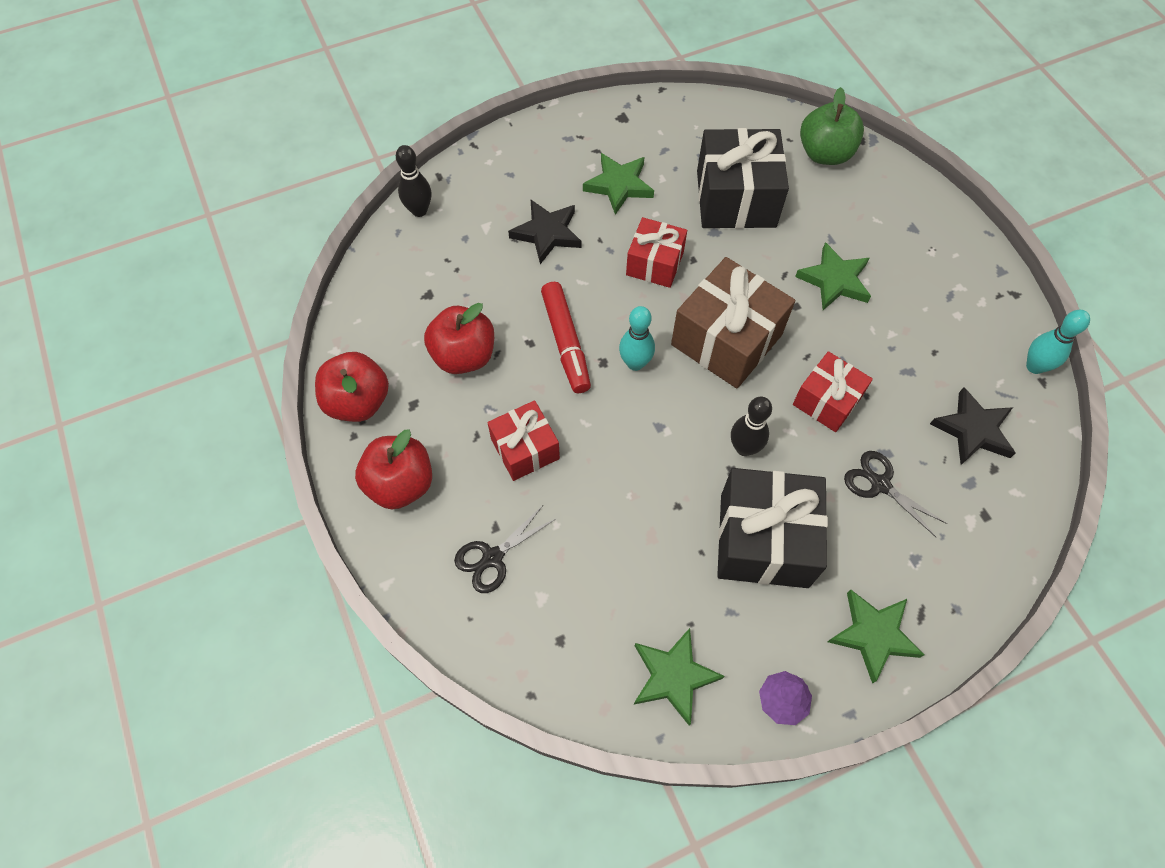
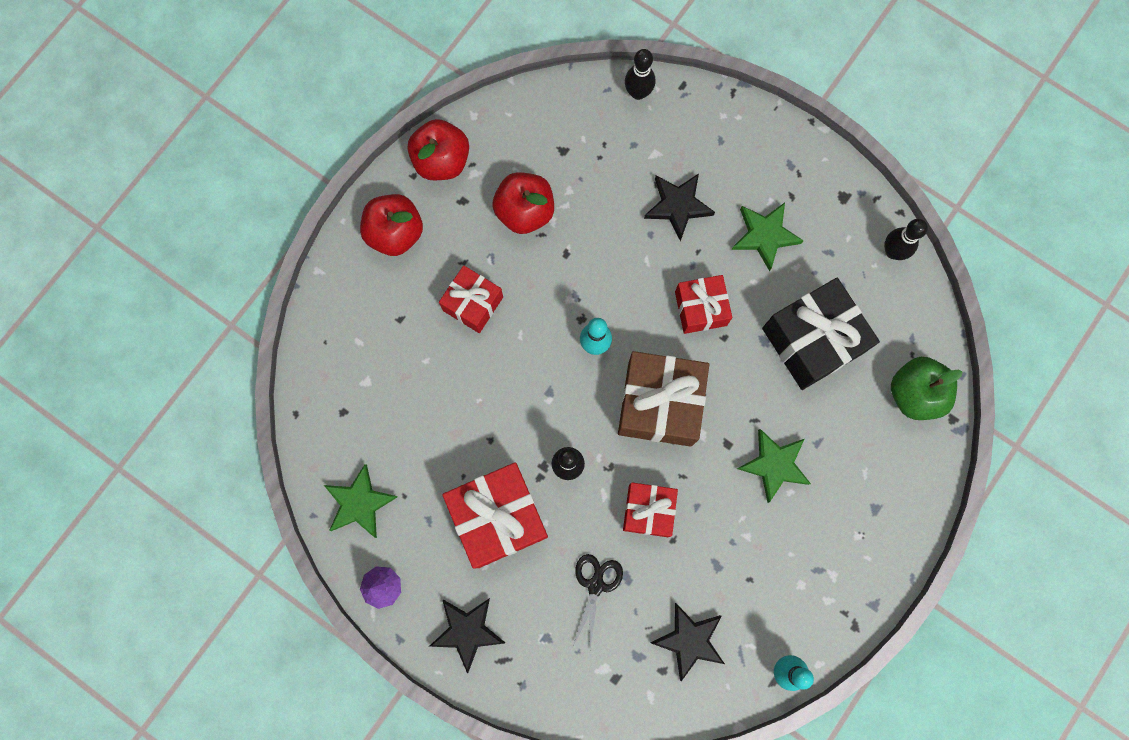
camera: 60 degrees right, 15 degrees up
black scissors [454,504,557,593] -> none
red marker [541,282,591,393] -> none
black gift [717,468,828,588] -> red gift [442,462,548,568]
green star [828,589,925,684] -> black star [429,598,505,674]
none -> black bowling pin [884,219,928,260]

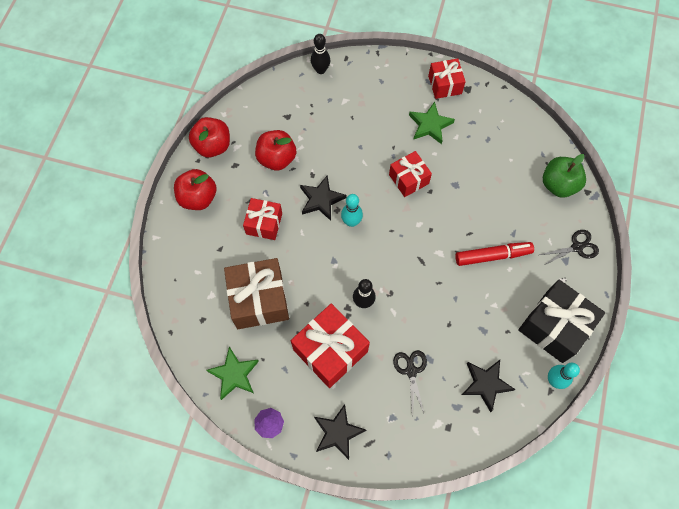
camera: 20 degrees left, 10 degrees down
brown gift [618,351,709,447] -> brown gift moved to [224,258,289,329]
red gift [623,483,678,537] -> red gift moved to [428,58,466,99]
black star [644,174,715,241] -> black star moved to [300,176,346,221]
green star [737,429,811,503] -> red marker [455,242,534,266]
black gift [762,278,880,390] -> black gift moved to [518,280,605,363]
black bowling pin [884,219,928,260] -> none
none -> black scissors [540,230,599,265]

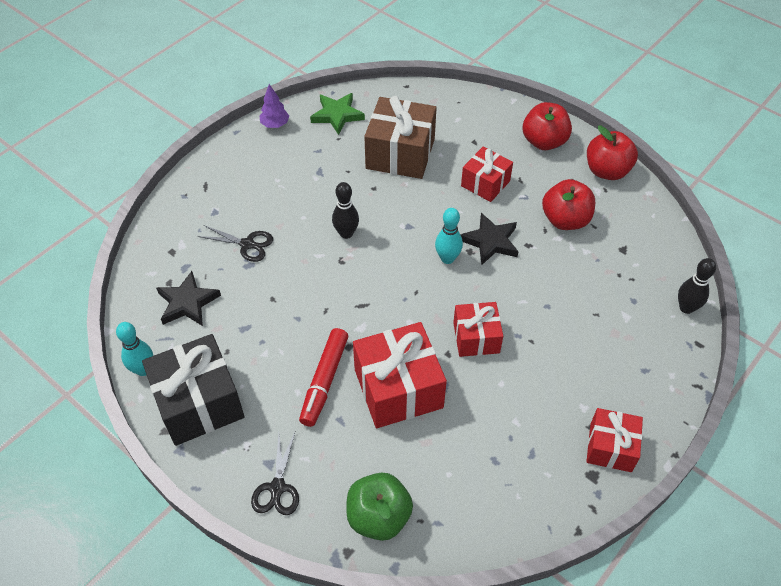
camera: 115 degrees right, 15 degrees down
red gift [291,303,370,388] -> red gift moved to [353,322,447,428]
black star [314,404,366,460] -> none
green star [409,102,455,144] -> none

